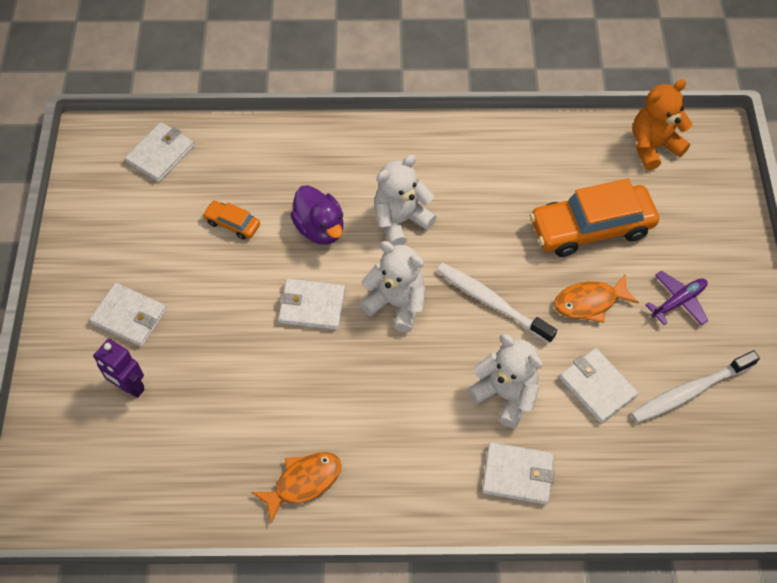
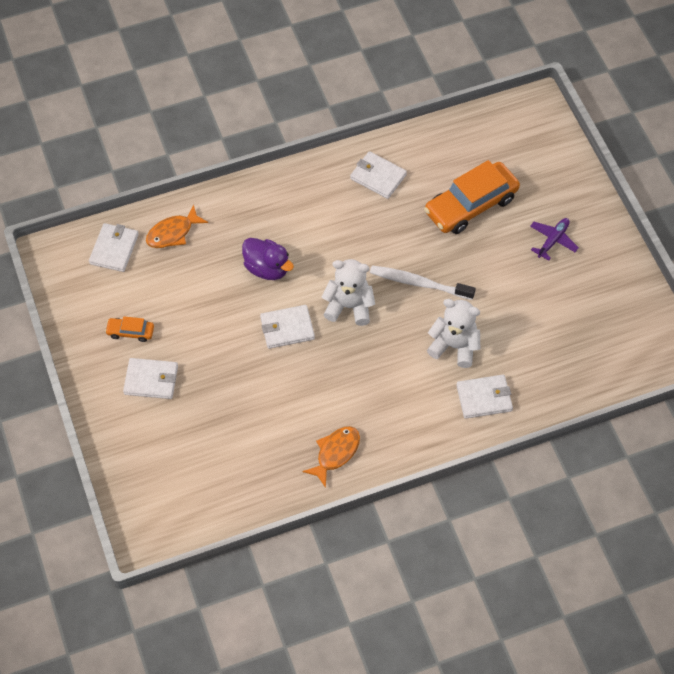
camera: 20 degrees left, 0 degrees up
purple robot [93,339,145,398] -> none
orange car [203,201,260,240] -> orange car moved to [105,316,154,342]
white teddy bear [374,155,437,246] -> none
orange fish [554,274,639,323] -> orange fish moved to [146,204,208,248]
white wallet [559,348,639,424] -> white wallet moved to [350,151,407,199]
white toothbrush [631,350,760,423] -> none
orange teddy bear [633,79,692,170] -> none

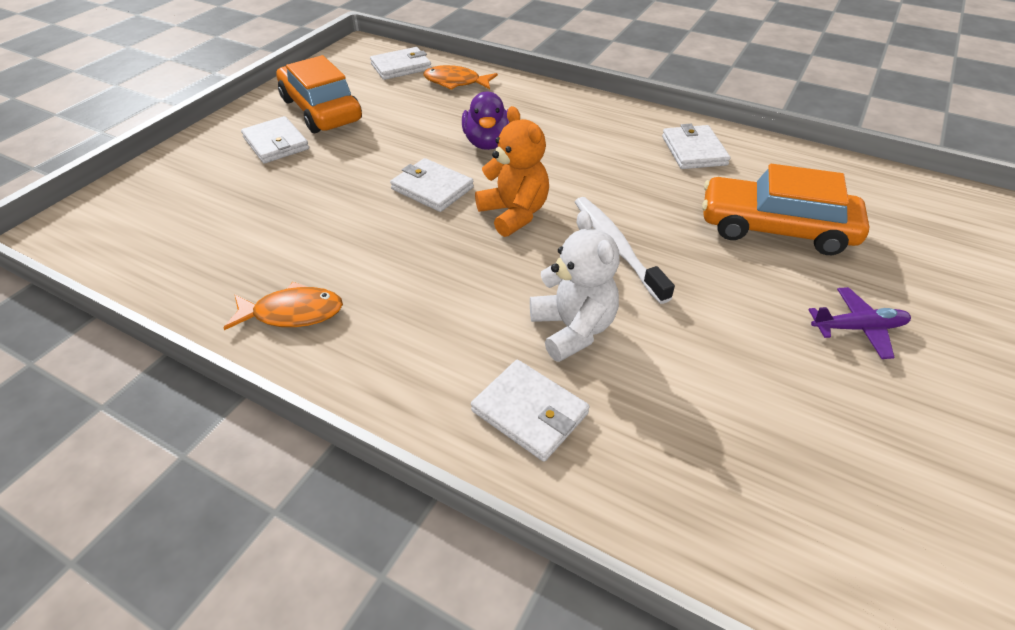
camera: 50 degrees right, 15 degrees down
orange car [105,316,154,342] -> orange car [276,55,362,133], size x2.17
white teddy bear [322,259,375,326] -> orange teddy bear [475,106,549,237]

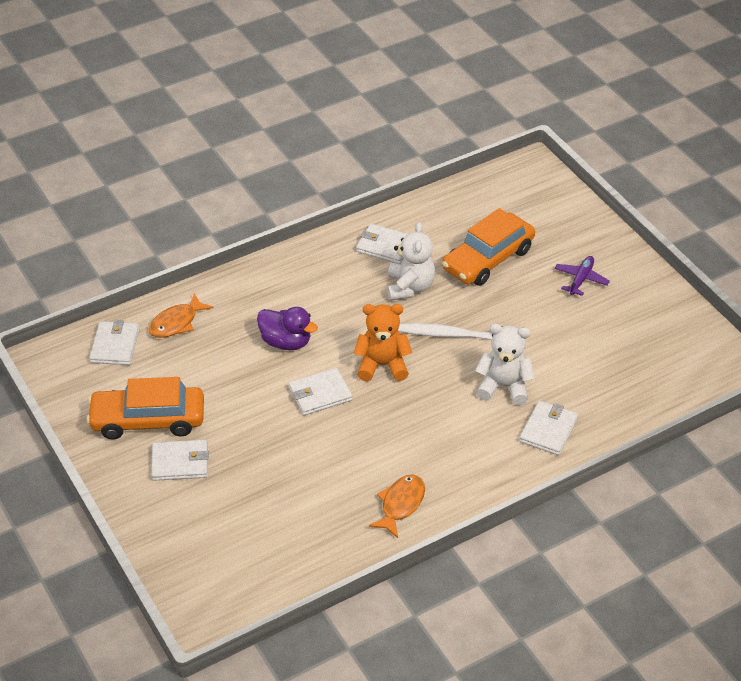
camera: 60 degrees left, 0 degrees up
white wallet [471,360,589,462] -> white wallet turned 45 degrees counterclockwise [519,401,578,455]
none -> white teddy bear [387,222,435,301]

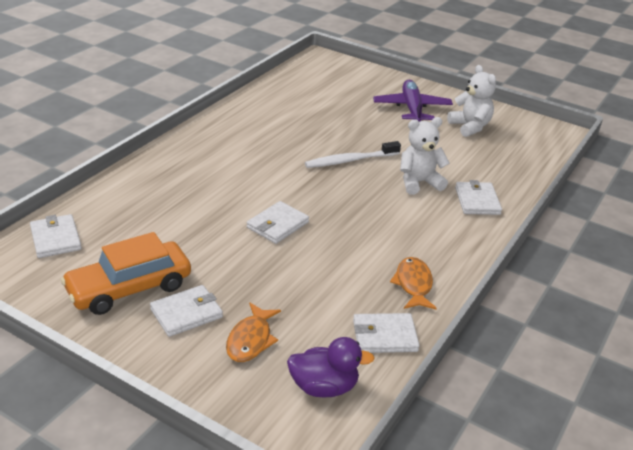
camera: 30 degrees left, 10 degrees down
orange fish [149,293,214,338] -> orange fish moved to [226,302,281,362]
purple duck [257,307,318,350] -> purple duck moved to [287,337,375,397]
orange teddy bear [354,304,412,381] -> none
white wallet [356,224,407,264] -> white wallet moved to [353,313,420,353]
white teddy bear [387,222,435,301] -> white teddy bear moved to [447,65,496,137]
orange car [442,208,535,286] -> none
purple plane [554,256,610,296] -> purple plane [373,80,453,122], size x1.74

